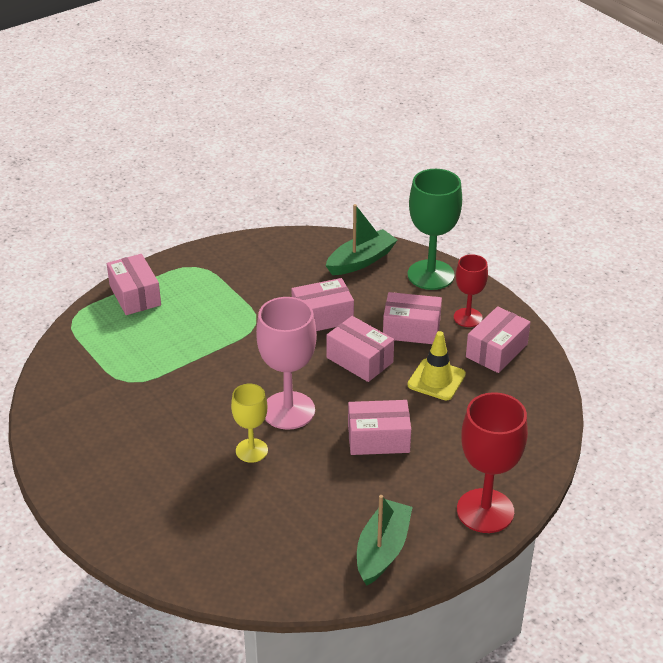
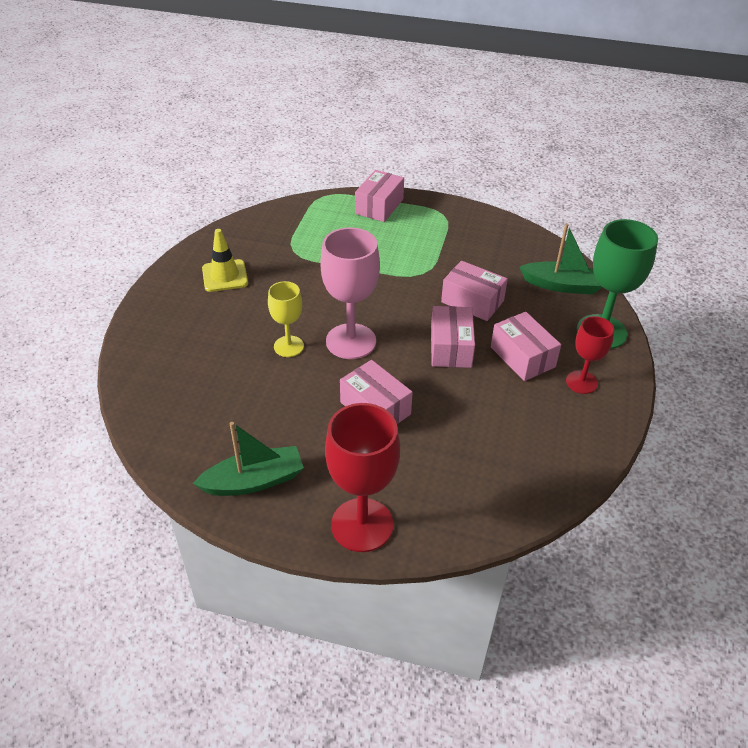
camera: 50 degrees right, 5 degrees up
yellow traffic cone [408,331,466,400] -> yellow traffic cone moved to [202,229,248,292]
pink box [466,306,531,373] -> none

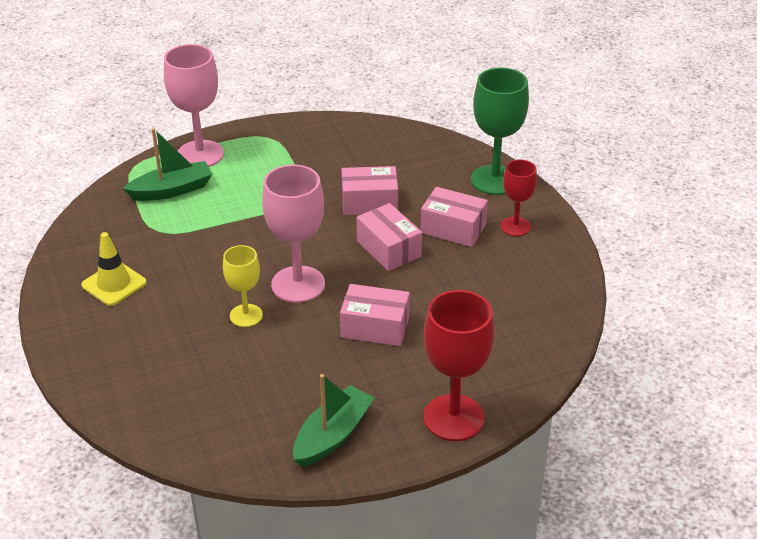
camera: 35 degrees left, 5 degrees down
pink box [355,170,404,222] -> pink goblet [164,44,224,167]
green boat [520,223,603,295] -> green boat moved to [123,128,212,201]

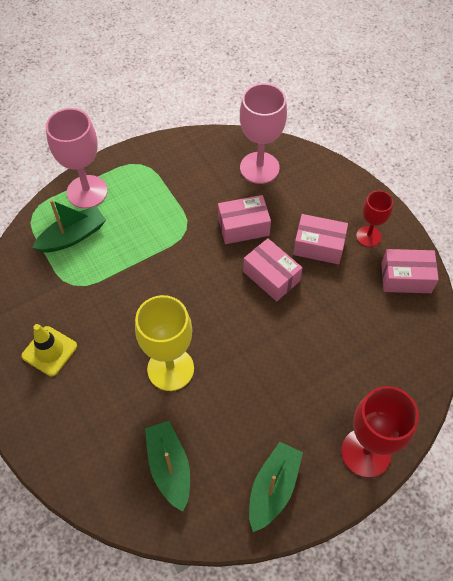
camera: 10 degrees left, 20 degrees up
yellow goblet [223,245,263,327] -> yellow goblet [135,295,194,391], size x1.69
pink goblet [262,165,325,303] -> pink goblet moved to [240,83,287,184]
pink box [340,284,410,346] -> pink box moved to [381,249,439,293]
green goblet [471,68,529,195] -> none
none -> green boat [145,421,190,512]

